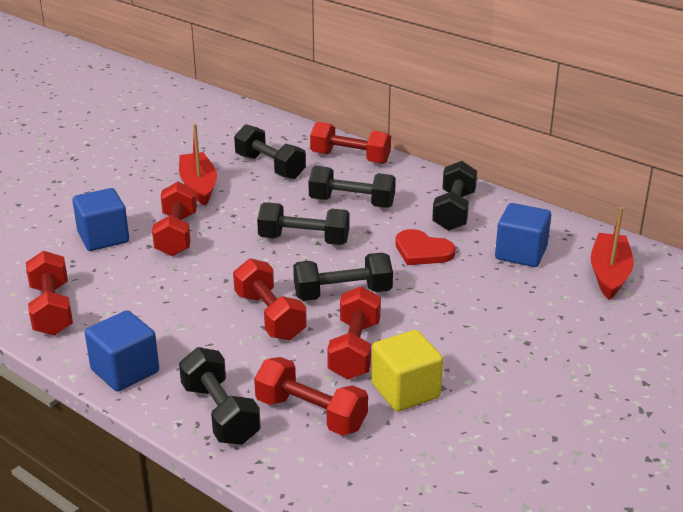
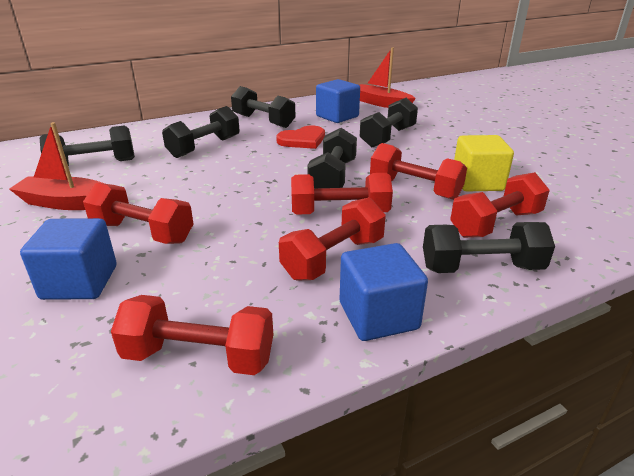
camera: 65 degrees left, 0 degrees up
black dumbbell [257,202,350,245] -> black dumbbell moved to [360,98,418,148]
red dumbbell [310,122,391,164] -> red dumbbell moved to [279,197,386,281]

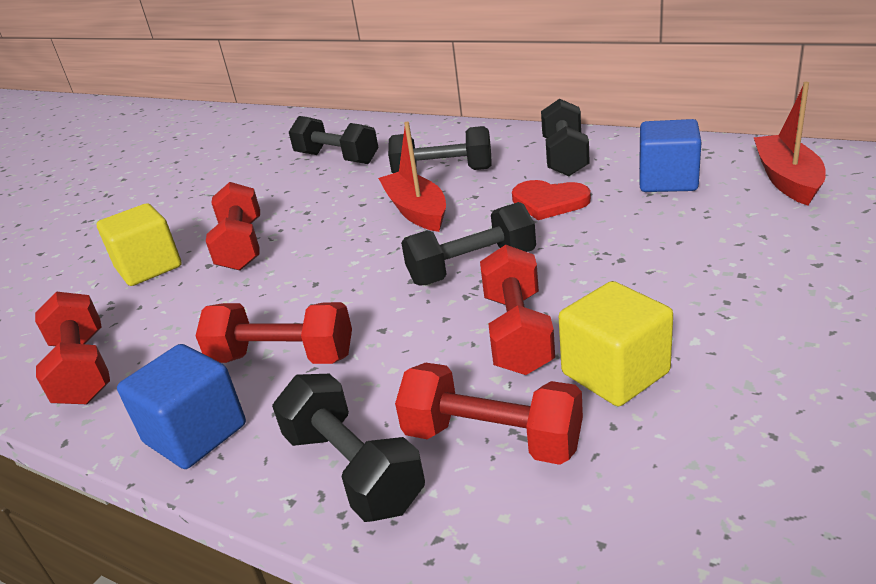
camera: 60 degrees right, 0 degrees up
red boat [9,122,105,210] -> red boat moved to [378,122,446,232]
blue cube [20,218,116,300] -> yellow cube [97,203,181,286]
red dumbbell [291,173,393,215] -> none
black dumbbell [360,98,418,148] -> none

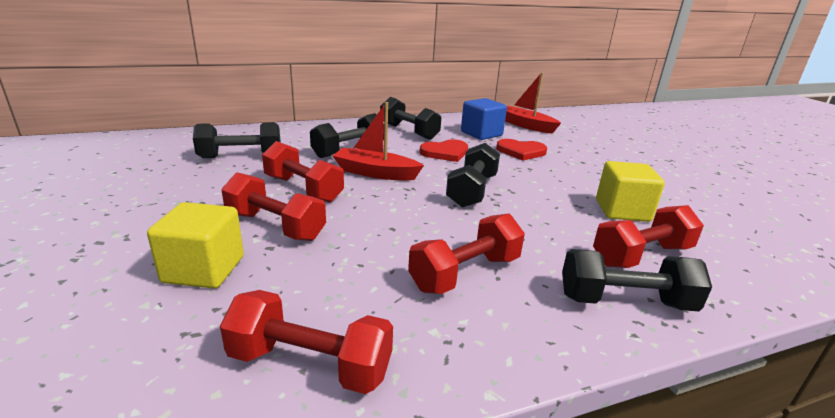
camera: 55 degrees left, 5 degrees down
blue cube [117,344,246,469] -> none
red dumbbell [480,245,555,375] -> red dumbbell moved to [262,141,344,203]
none -> red heart [496,139,547,161]

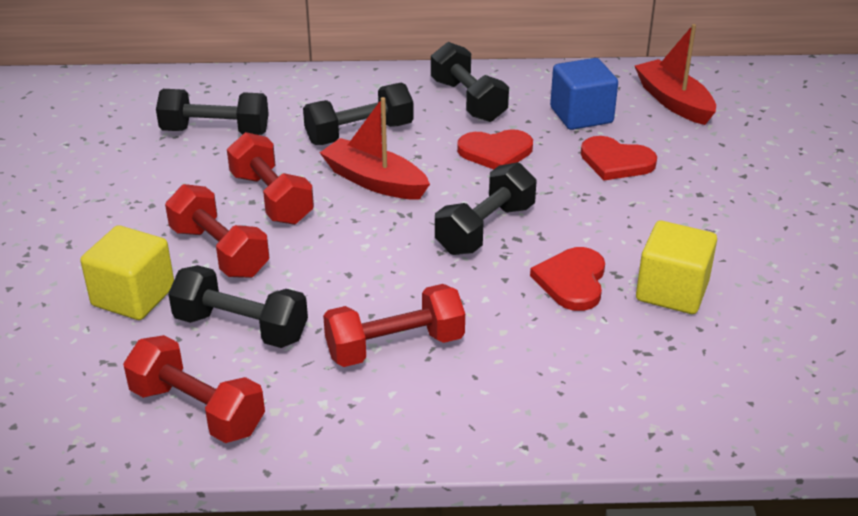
camera: 20 degrees right, 10 degrees up
black dumbbell [562,249,712,311] -> black dumbbell moved to [168,265,308,348]
red dumbbell [593,205,704,268] -> none
none -> red heart [530,247,605,311]

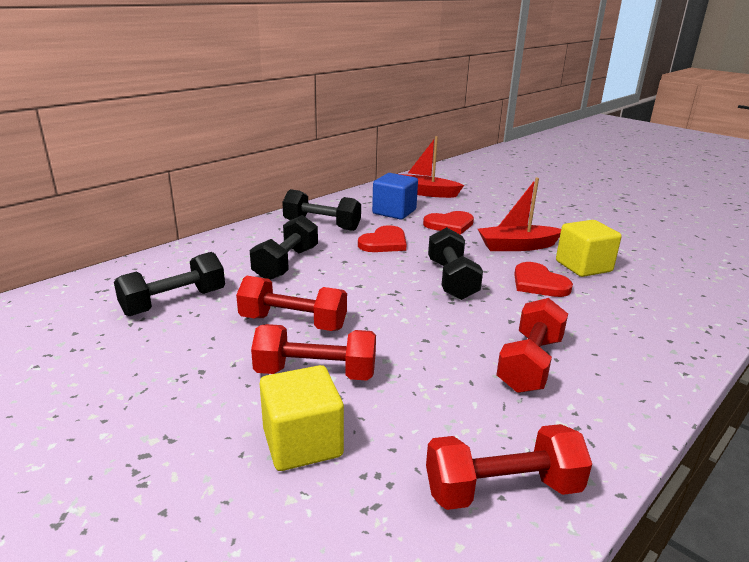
camera: 45 degrees left, 10 degrees down
black dumbbell [168,265,308,348] -> none
red boat [320,97,430,200] -> red boat moved to [478,178,561,251]

